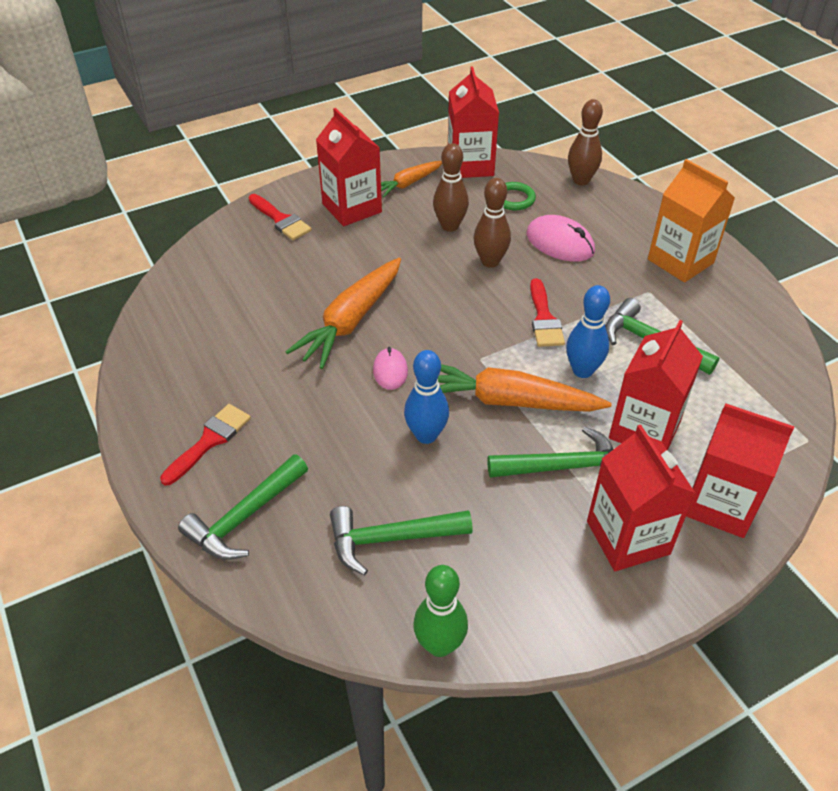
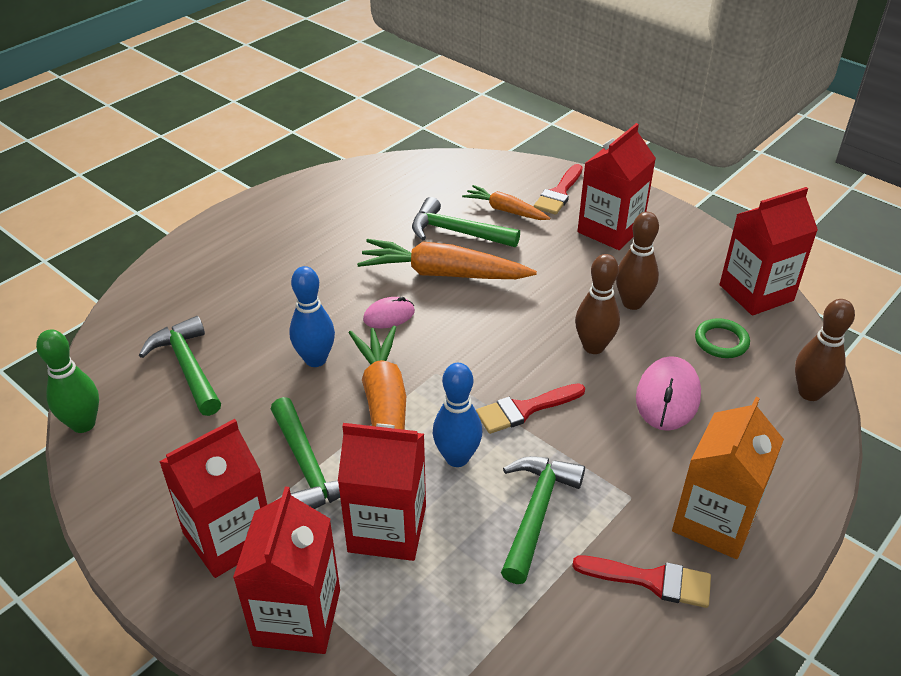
camera: 70 degrees right, 5 degrees down
red brush [160,404,251,486] -> red brush moved to [572,556,711,608]
green hammer [178,454,308,560] -> green hammer moved to [412,197,520,247]
orange carrot [381,161,442,198] -> orange carrot moved to [462,185,550,220]

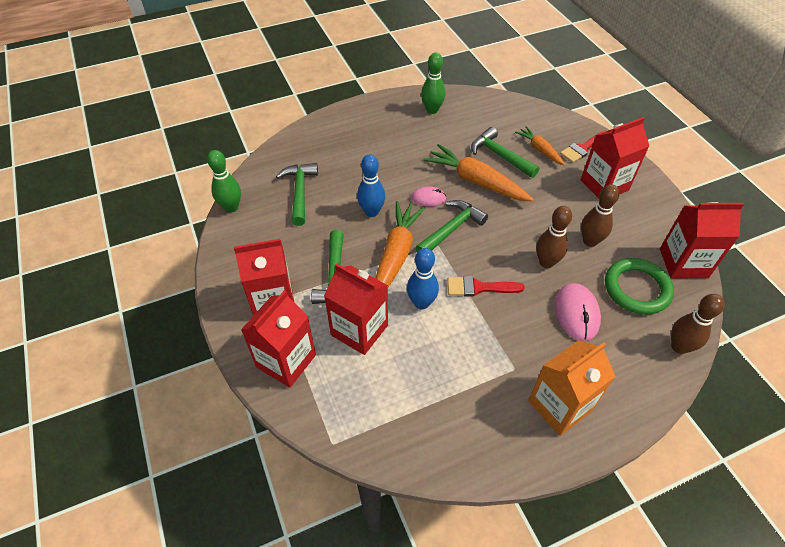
camera: 25 degrees right, 10 degrees up
green hammer [501,456,585,584] -> green hammer moved to [415,200,488,252]
red brush [572,556,711,608] -> none
pink mouse [636,356,701,431] -> pink mouse turned 45 degrees counterclockwise [555,283,601,341]
green ring [695,318,750,358] -> green ring [605,258,674,315], size x1.73
none -> green bowling pin [421,53,445,114]

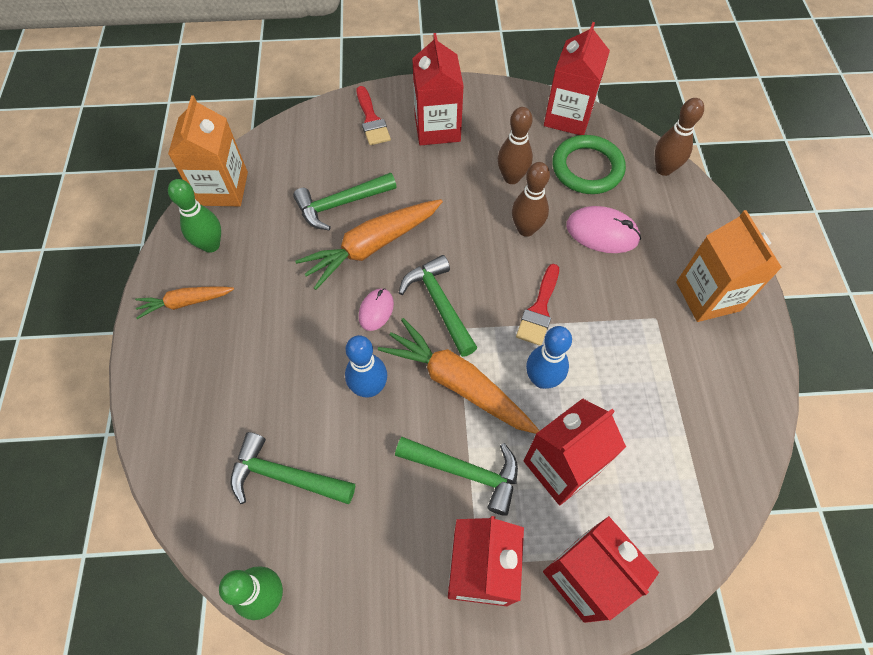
camera: 70 degrees left, 10 degrees up
orange carrot [515,126,566,166] -> orange carrot moved to [135,287,234,319]
none -> orange carton [168,96,248,206]

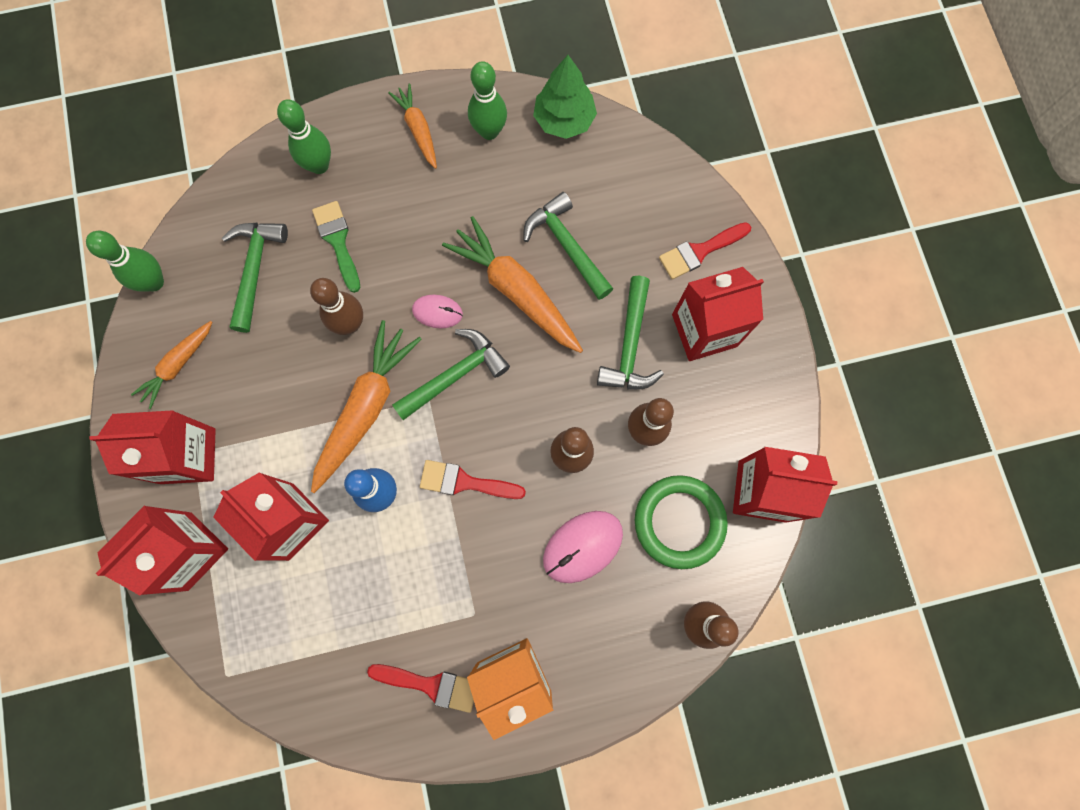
camera: 80 degrees right, 15 degrees up
orange carton [168,96,248,206] -> green tree [533,55,597,139]
blue bowling pin [345,335,387,398] -> brown bowling pin [310,278,363,335]
green hammer [395,437,518,516] -> green hammer moved to [597,276,664,389]
pink mouse [566,206,641,253] -> pink mouse turned 45 degrees clockwise [543,511,623,583]
none -> orange carrot [131,321,212,409]
none -> green bowling pin [277,100,331,174]
none -> green brush [312,201,360,293]
none -> red brush [367,664,474,713]

